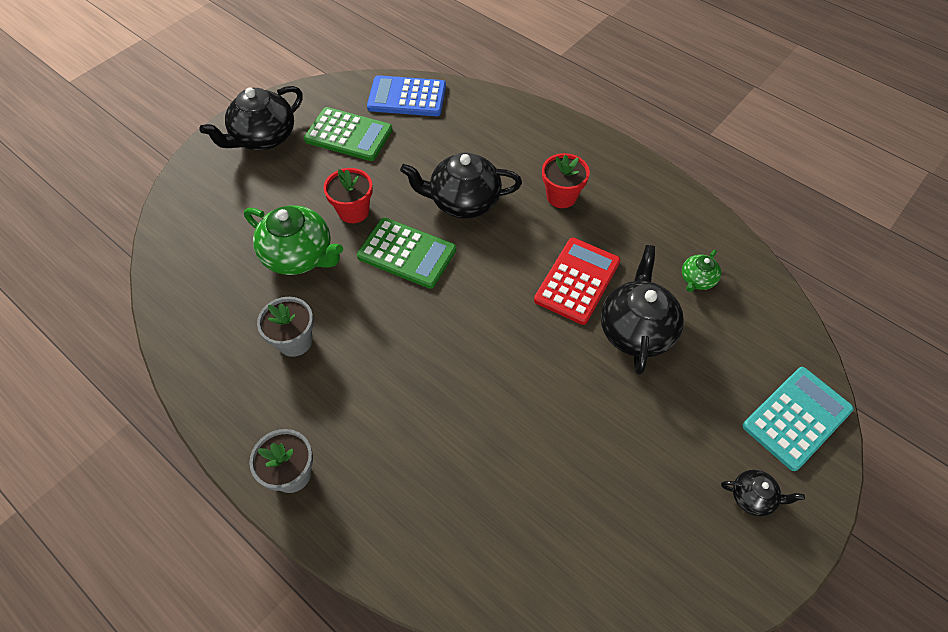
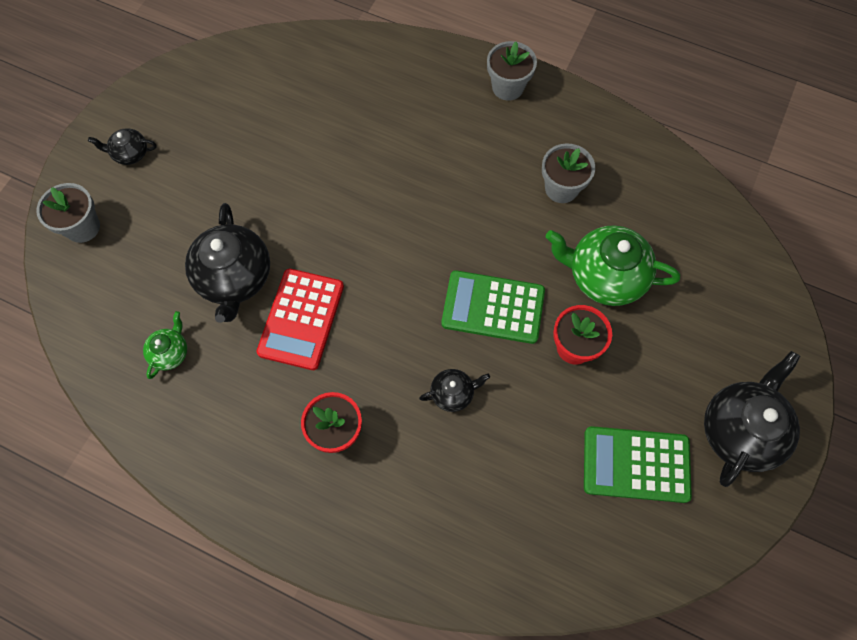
camera: 165 degrees right, 10 degrees up
blue calculator [367,75,446,116] -> none
black teapot [400,152,522,219] -> black teapot [419,369,490,412], size x0.50
turquoise calculator [743,367,854,471] -> grey flower pot [36,183,100,243]

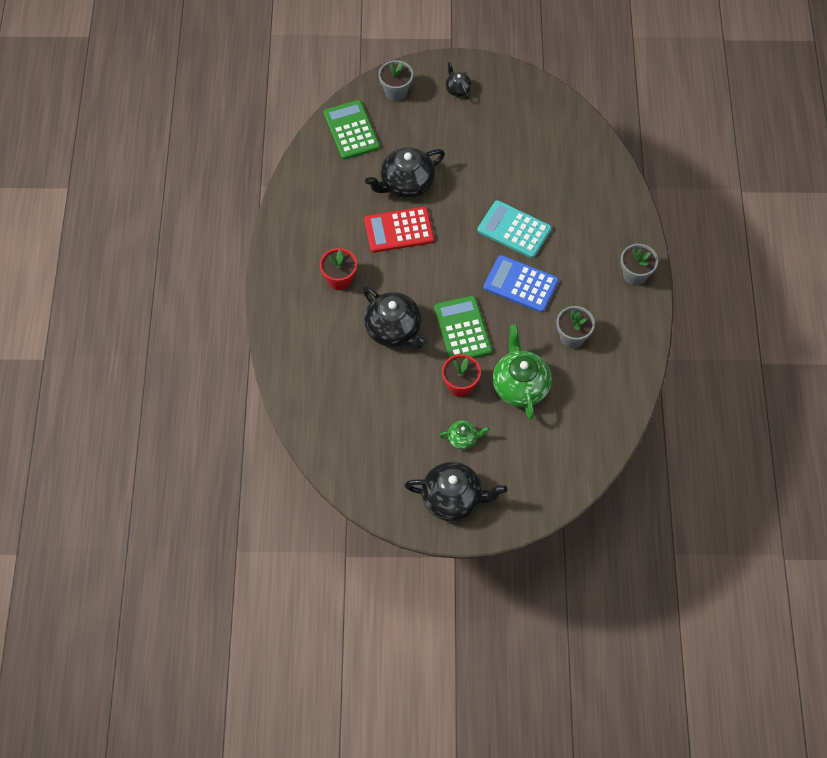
camera: 65 degrees right, 5 degrees down
green teapot [143,311,187,379] -> green teapot moved to [439,420,489,449]
black teapot [419,369,490,412] -> black teapot [363,286,428,350], size x2.00
green calculator [584,426,692,503] -> green calculator moved to [323,100,380,160]
none -> turquoise calculator [477,200,552,258]
none -> blue calculator [483,255,559,313]

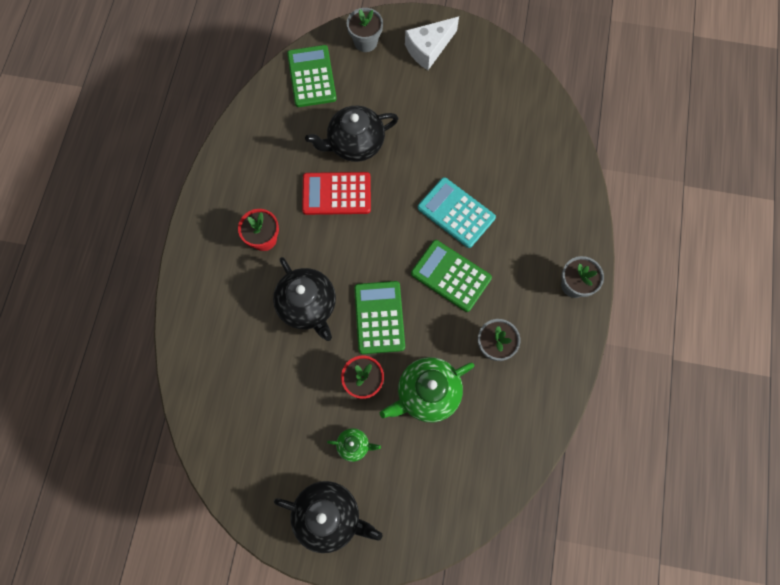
camera: 10 degrees right, 10 degrees up
black teapot [446,62,472,100] -> white cheese [405,17,459,70]
blue calculator [483,255,559,313] -> green calculator [411,240,492,312]
green teapot [492,324,552,420] -> green teapot turned 120 degrees counterclockwise [380,357,474,422]

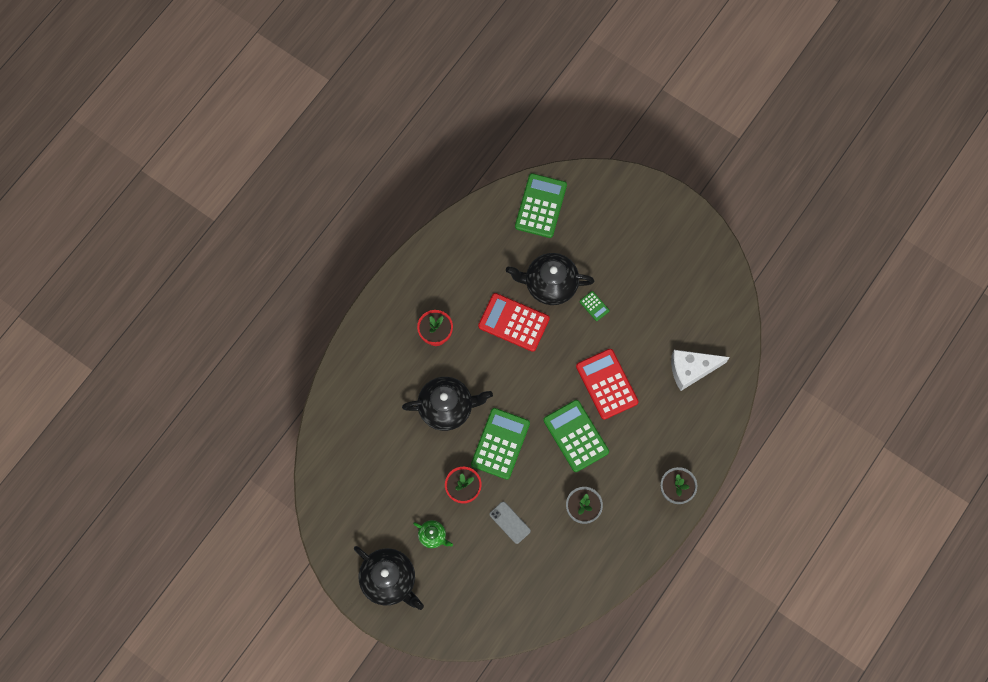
camera: 25 degrees right, 0 degrees up
black teapot [273,257,336,341] -> black teapot turned 90 degrees counterclockwise [402,377,493,431]
grey flower pot [347,8,383,52] -> none
green teapot [380,357,474,422] -> grey phone [490,502,531,544]
white cheese [405,17,459,70] -> white cheese moved to [671,350,729,391]
turquoise calculator [418,177,496,248] -> red calculator [576,349,639,420]
none -> green calculator [579,291,610,321]

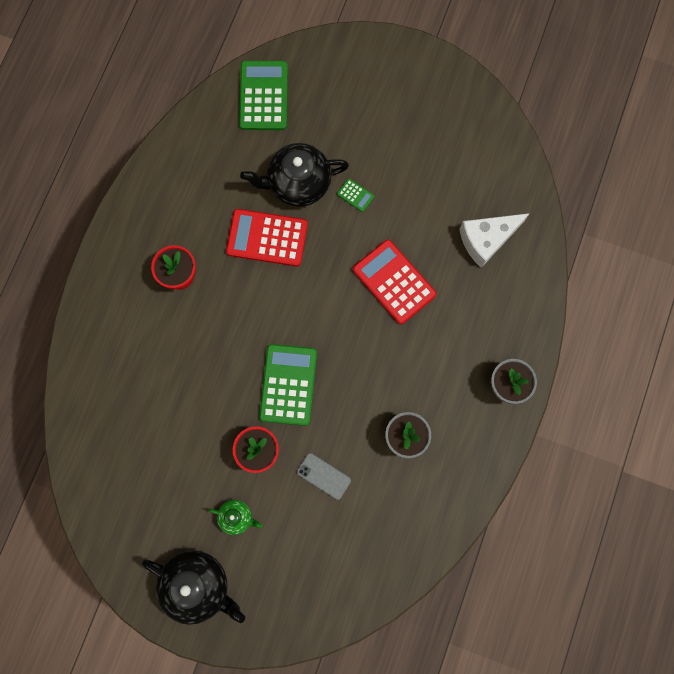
camera: 15 degrees left, 5 degrees up
black teapot [402,377,493,431] -> none
green calculator [543,400,609,472] -> none

